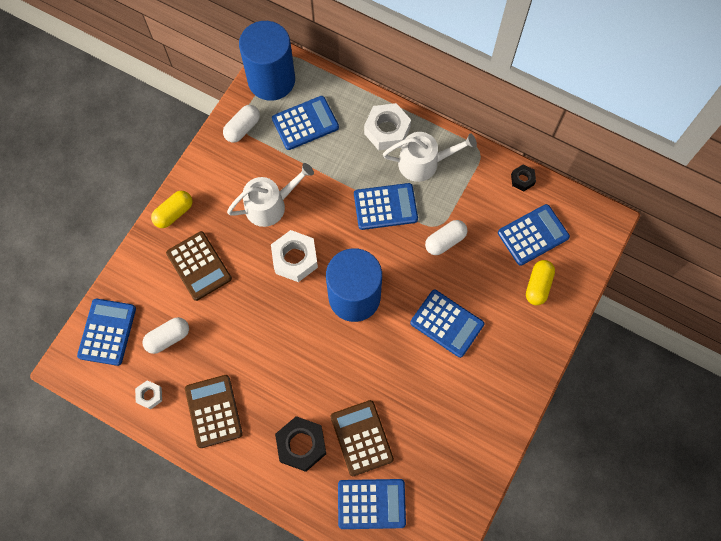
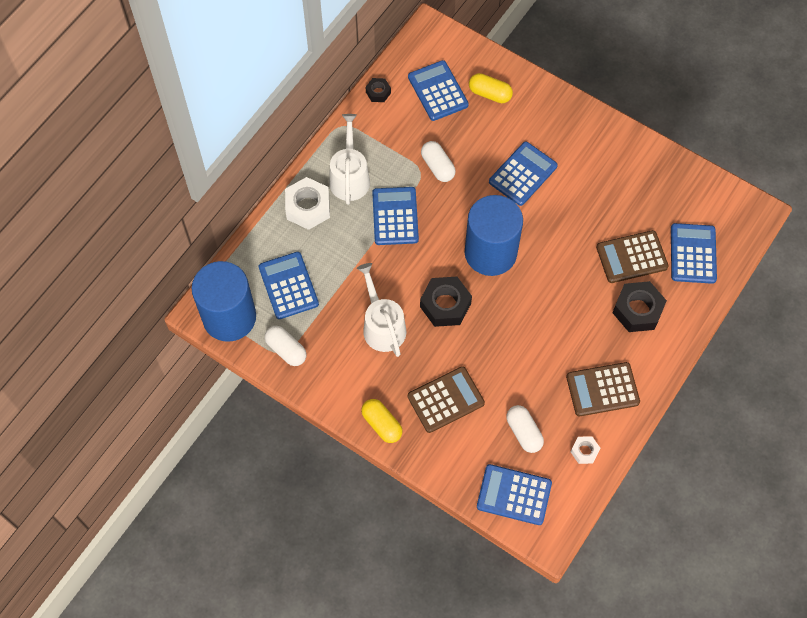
camera: 85 degrees left, 5 degrees down
white nut [271,230,318,282] -> black nut [420,277,472,327]

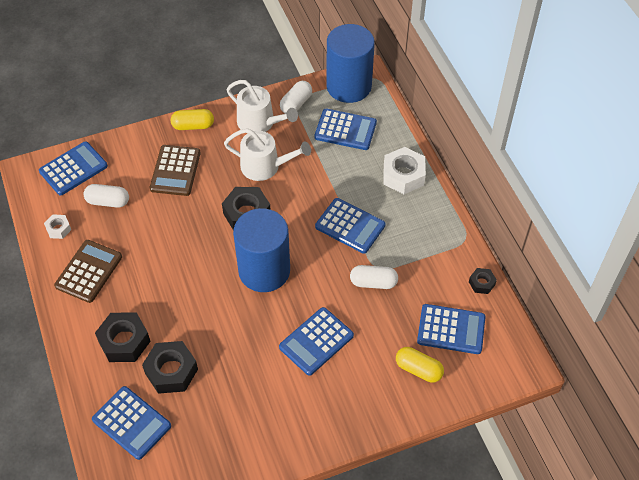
camera: 125 degrees right, 10 degrees down
white capsule [265,326,306,366] -> white capsule turned 45 degrees counterclockwise [280,81,312,114]
white watering can [329,114,370,205] -> white watering can moved to [227,80,298,134]
yellow capsule [469,73,513,103] -> yellow capsule turned 60 degrees clockwise [396,347,444,382]
blue calculator [489,141,558,206] -> blue calculator turned 60 degrees clockwise [279,307,354,376]
brown calculator [596,230,669,283] -> black nut [142,341,198,394]

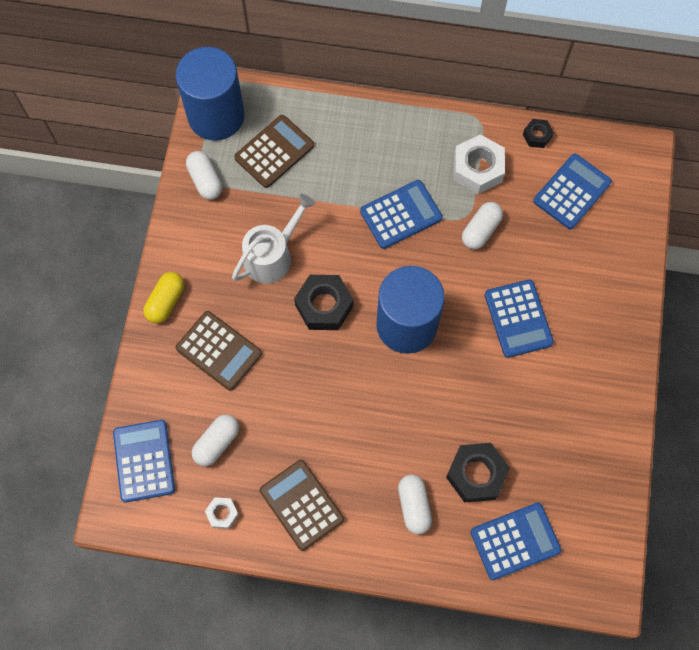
camera: 60 degrees left, 15 degrees up
black nut [95,312,151,362] -> white capsule [398,474,432,534]
white watering can [227,80,298,134] -> none
blue calculator [314,109,377,150] -> brown calculator [234,115,314,188]
white nut [384,147,426,194] -> white nut moved to [454,134,505,194]
yellow capsule [396,347,444,382] -> none

